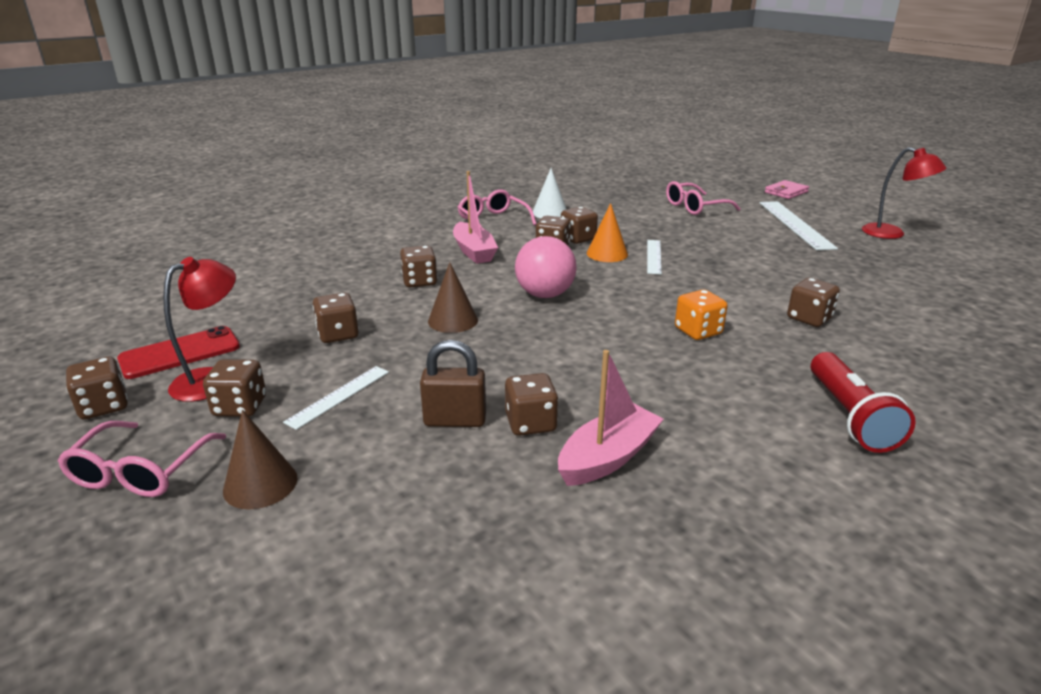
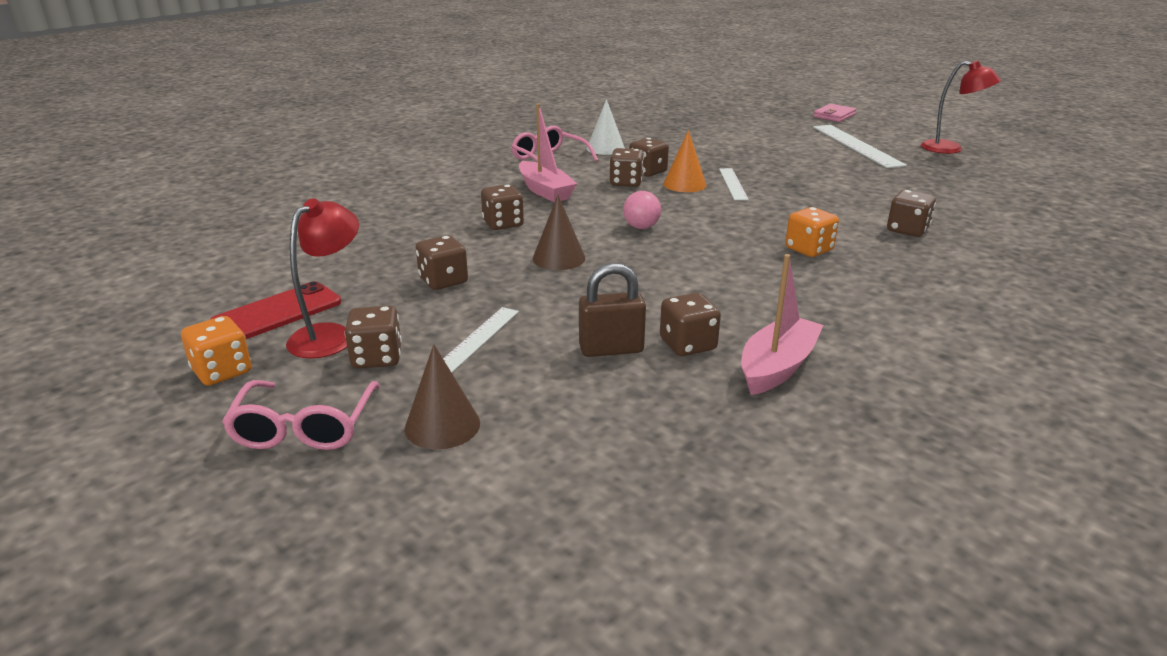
camera: 10 degrees left, 0 degrees up
brown dice [66,357,128,419] -> orange dice [181,316,252,386]
pink ball [515,236,576,298] -> pink ball [623,191,661,229], size x0.59
pink glasses [666,181,741,215] -> none
red flashlight [811,352,916,453] -> none

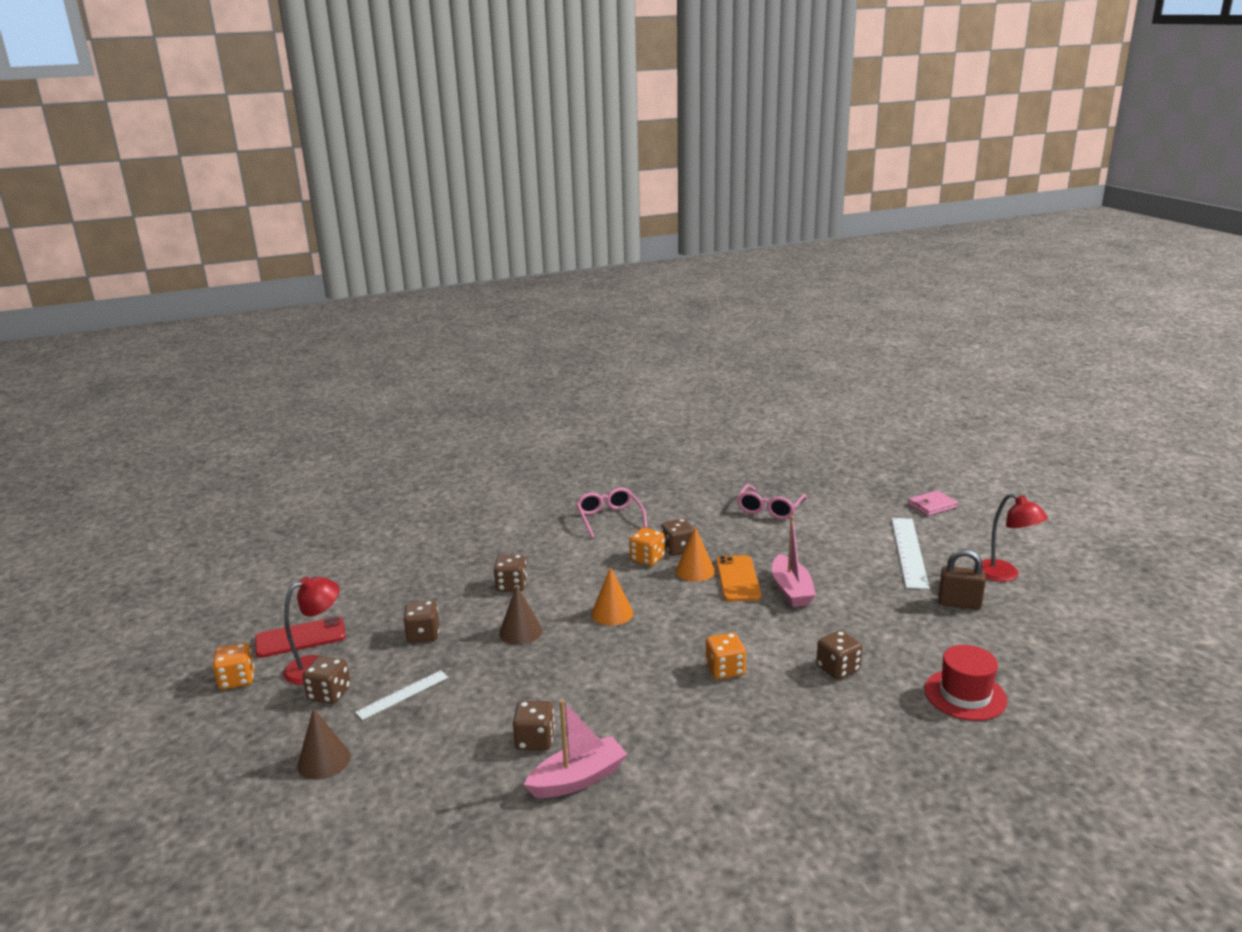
camera: 25 degrees right, 5 degrees down
pink glasses [222,380,380,450] -> pink glasses moved to [737,484,807,519]
pink boat [519,103,577,202] -> pink boat moved to [772,516,816,607]
brown padlock [579,263,646,357] -> brown padlock moved to [938,549,986,609]
white cone [587,99,625,155] -> none
brown dice [610,148,644,187] -> orange dice [629,528,665,566]
pink ball [623,191,661,229] -> orange cone [591,567,633,626]
white ruler [719,168,749,200] -> orange phone [716,555,761,602]
none -> red hat [924,645,1007,721]

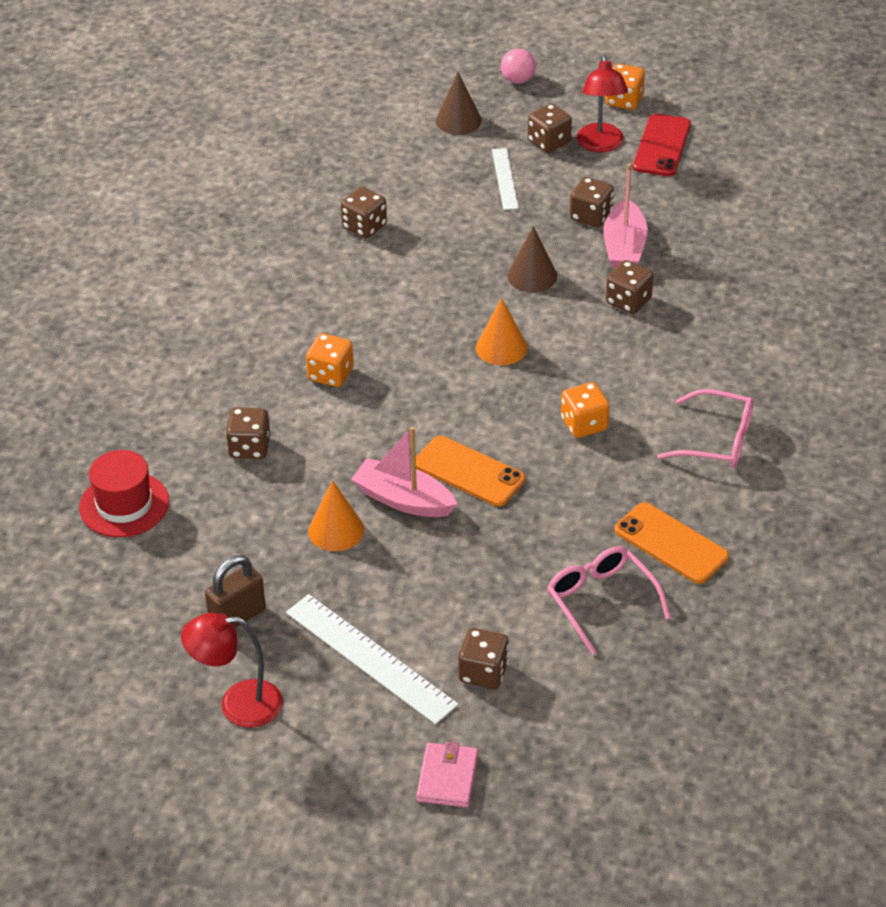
camera: 125 degrees right, 20 degrees up
pink boat [524,699,627,798] -> pink boat moved to [603,164,648,269]
brown dice [661,519,694,556] -> brown dice moved to [458,628,509,689]
orange cone [675,527,715,582] -> orange cone moved to [308,480,364,551]
none -> pink ball [501,48,536,84]
none -> orange phone [615,502,729,584]

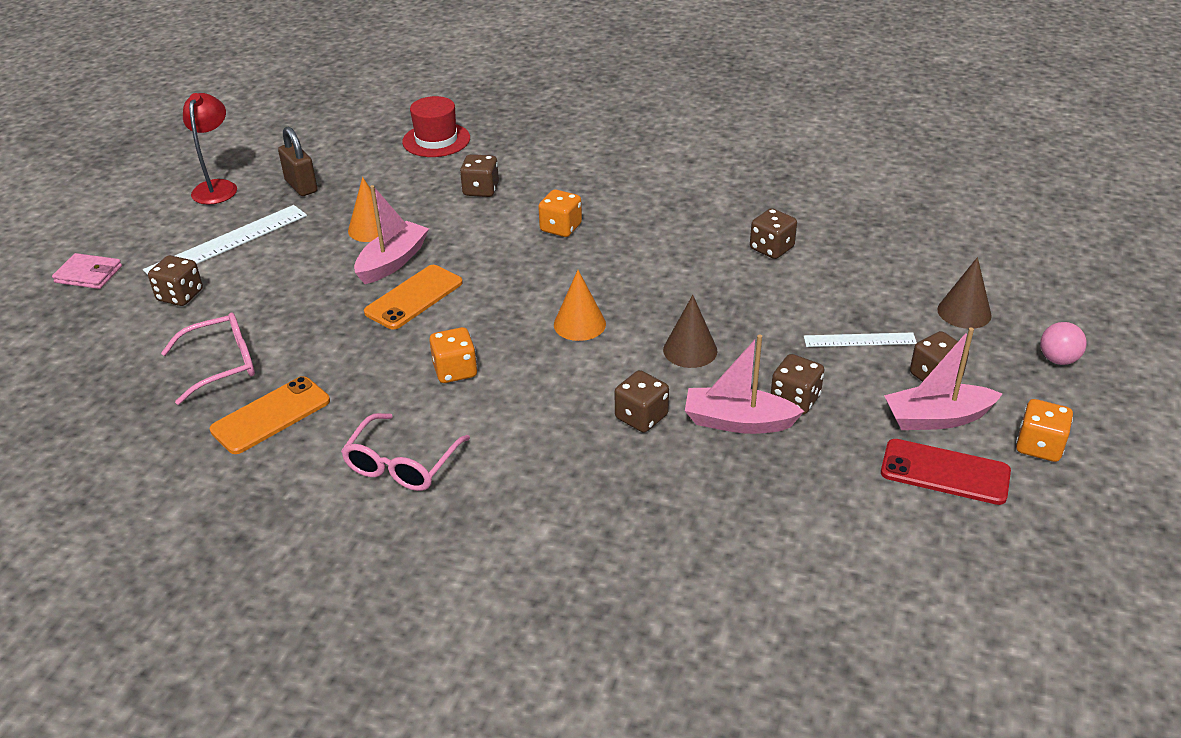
camera: 95 degrees right, 5 degrees down
red lamp [577,55,628,152] -> pink boat [884,328,1002,430]

